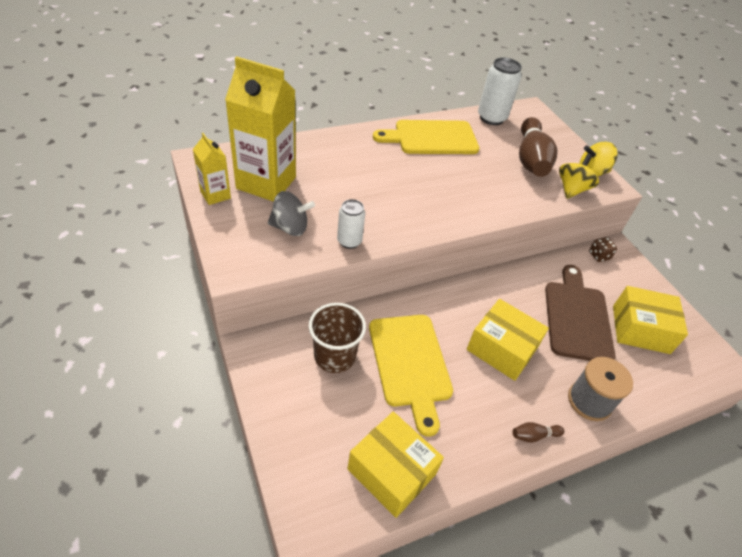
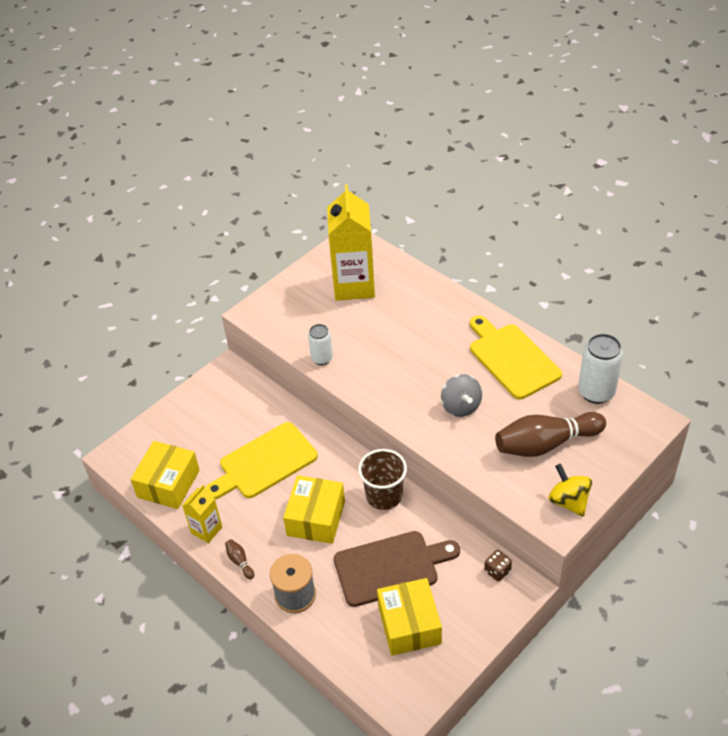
camera: 75 degrees right, 0 degrees up
yellow carton [193,133,231,205] -> yellow carton moved to [182,485,222,543]
grey spinning top [268,191,315,236] -> grey spinning top moved to [441,374,482,417]
brown cup [309,303,366,373] -> brown cup moved to [358,449,407,510]
yellow spinning top [559,154,599,199] -> none

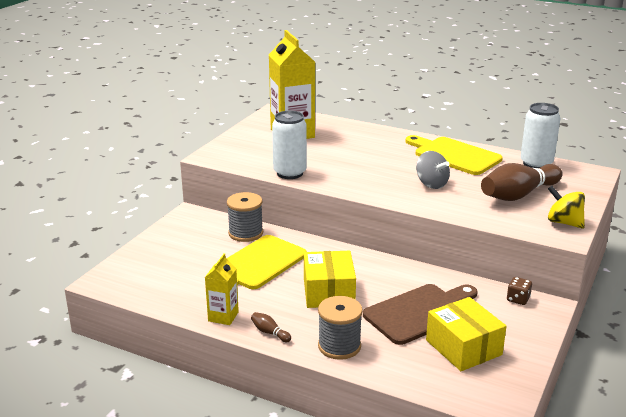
camera: 20 degrees left, 20 degrees down
yellow box [130,441,200,509] -> none
white can [308,324,333,365] -> white can [272,111,307,179], size x1.63
brown cup [358,449,407,510] -> none
none -> grey spool [227,192,263,242]

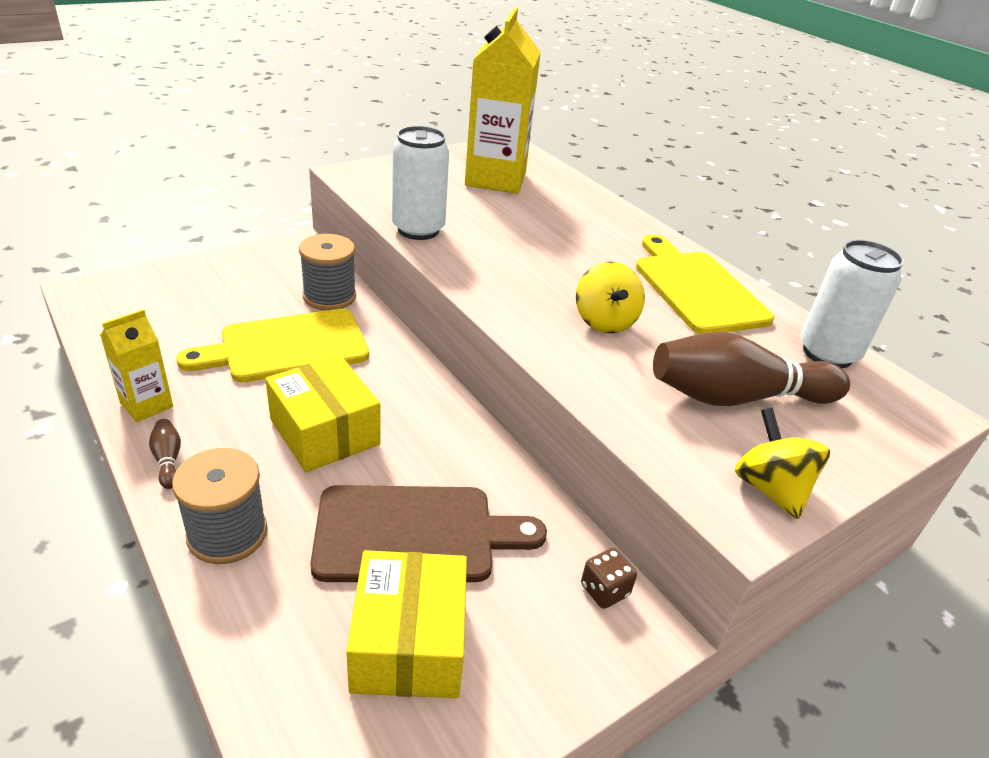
camera: 25 degrees right, 10 degrees up
yellow box [304,251,356,308] -> yellow box turned 60 degrees counterclockwise [265,355,381,472]
grey spinning top [416,151,450,189] -> yellow spinning top [576,262,645,333]

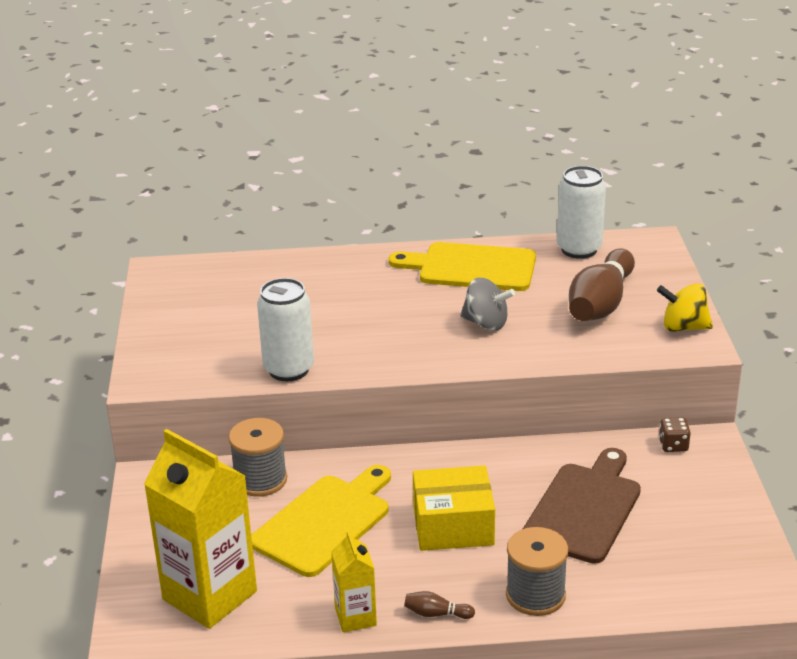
camera: 55 degrees left, 5 degrees down
yellow cutting board [176,309,369,382] -> yellow cutting board turned 150 degrees counterclockwise [251,465,391,577]
yellow box [346,550,467,698] -> none
yellow carton [465,7,541,194] -> yellow carton moved to [144,429,257,629]
yellow spinning top [576,262,645,333] -> grey spinning top [460,278,515,331]

